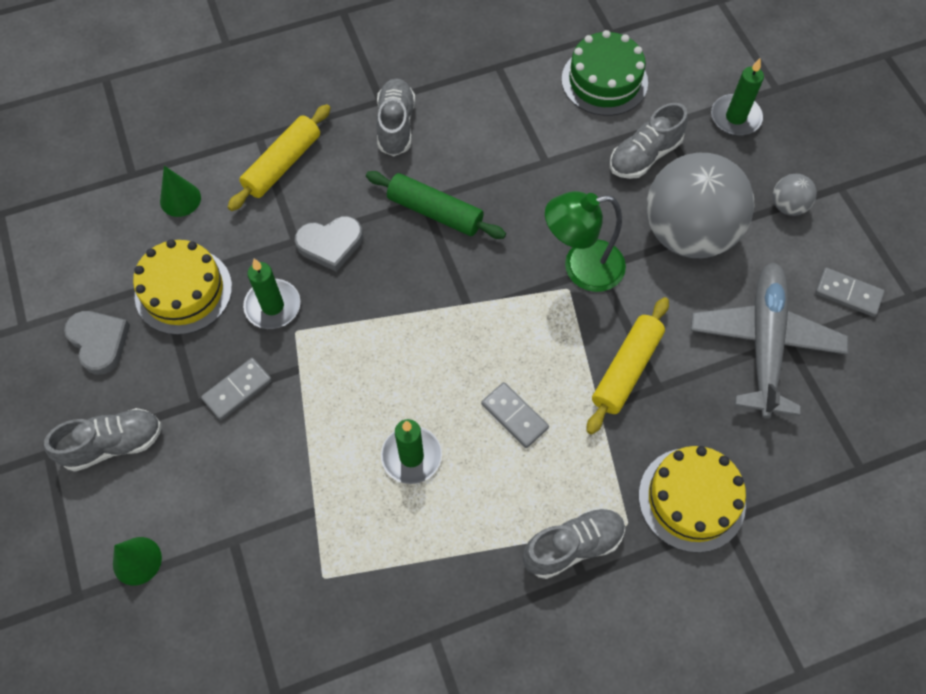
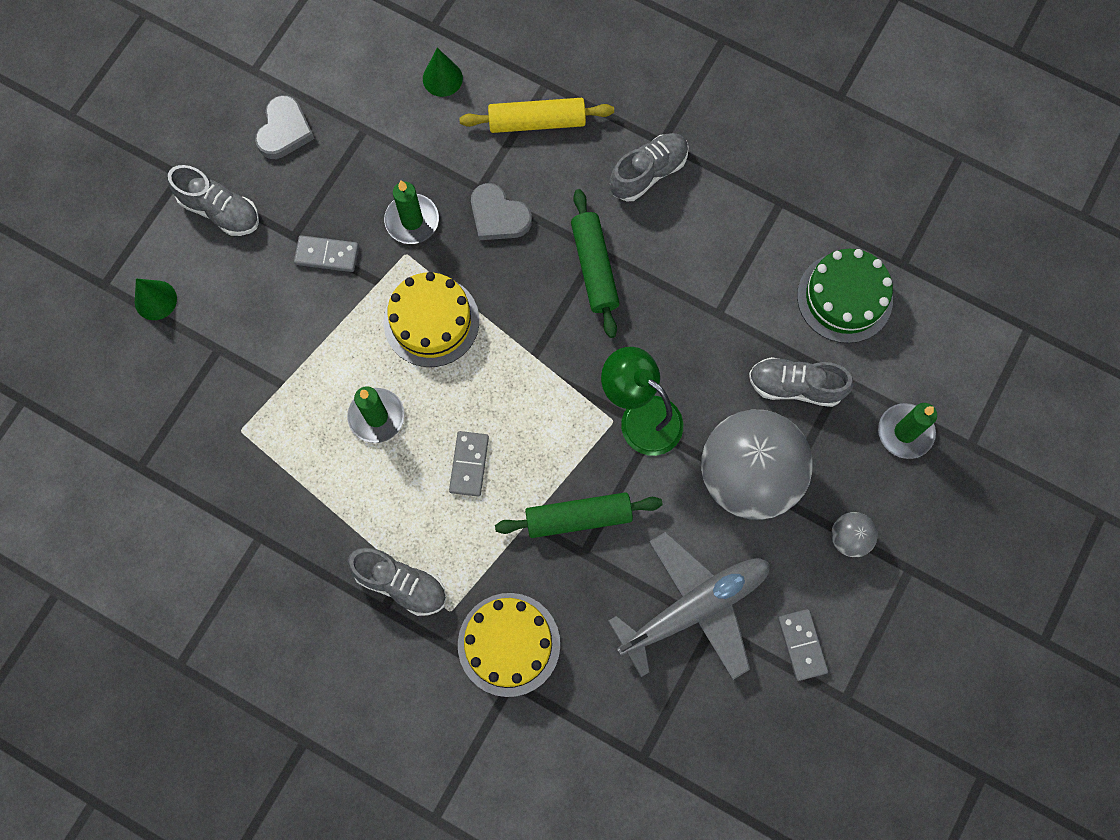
camera: 50 degrees right, 10 degrees up
yellow cake [133,239,232,335] -> yellow cake moved to [383,272,479,367]
yellow rolling pin [587,297,669,435] -> green rolling pin [495,492,663,538]

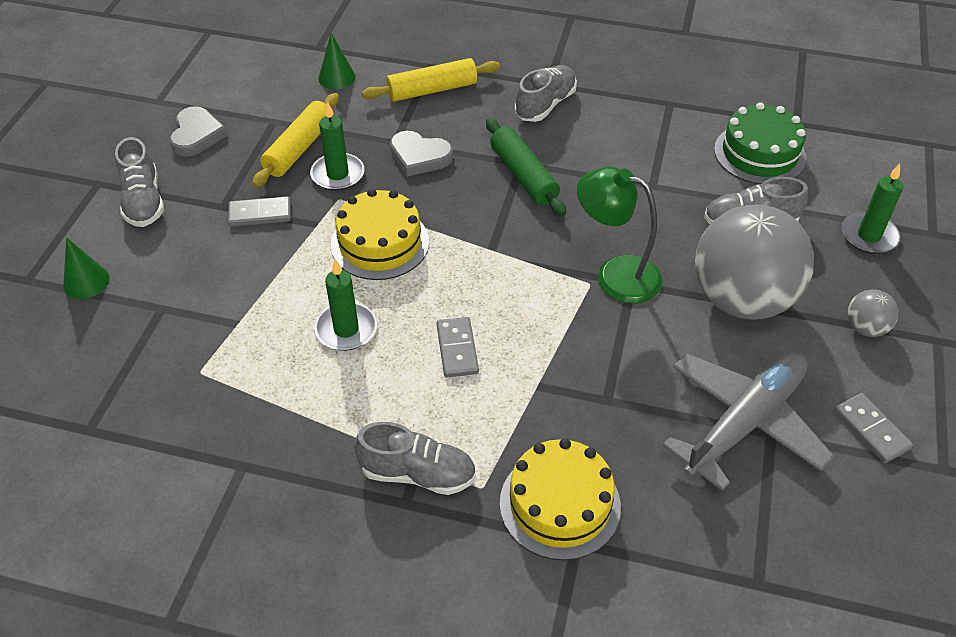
camera: 15 degrees left, 25 degrees down
grey shoe [168,165,259,236] -> grey shoe turned 60 degrees clockwise [115,137,164,227]
green rolling pin [495,492,663,538] -> none
none -> yellow rolling pin [252,93,339,187]

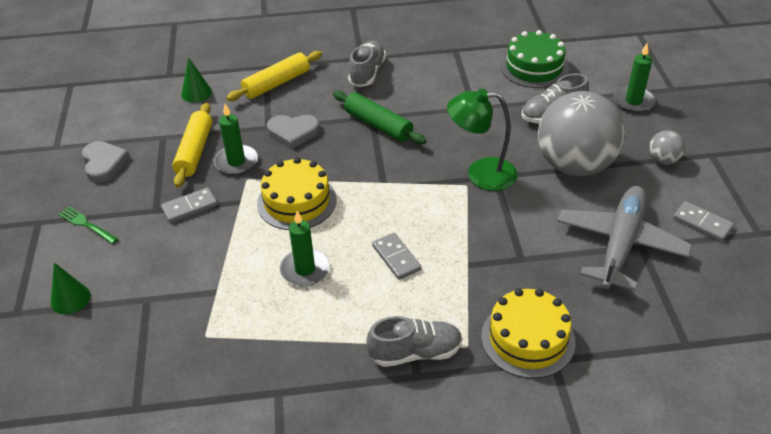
camera: 20 degrees left, 5 degrees down
grey shoe [115,137,164,227] -> green fork [58,206,118,244]

